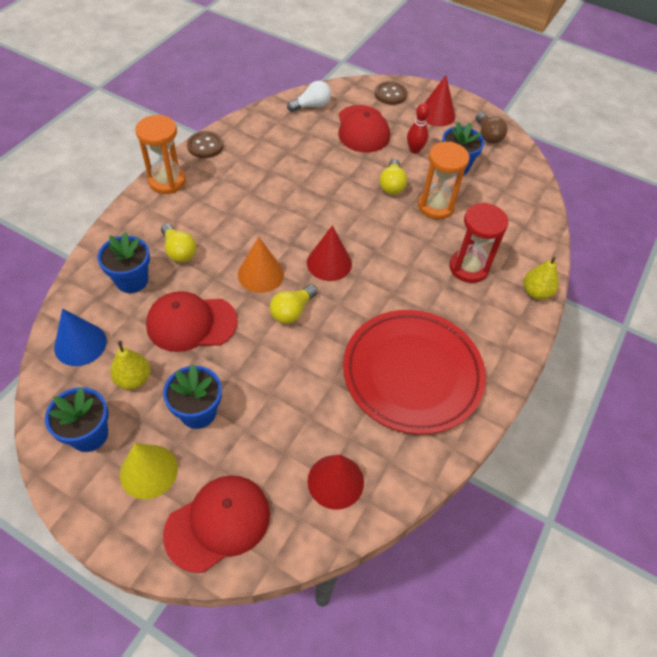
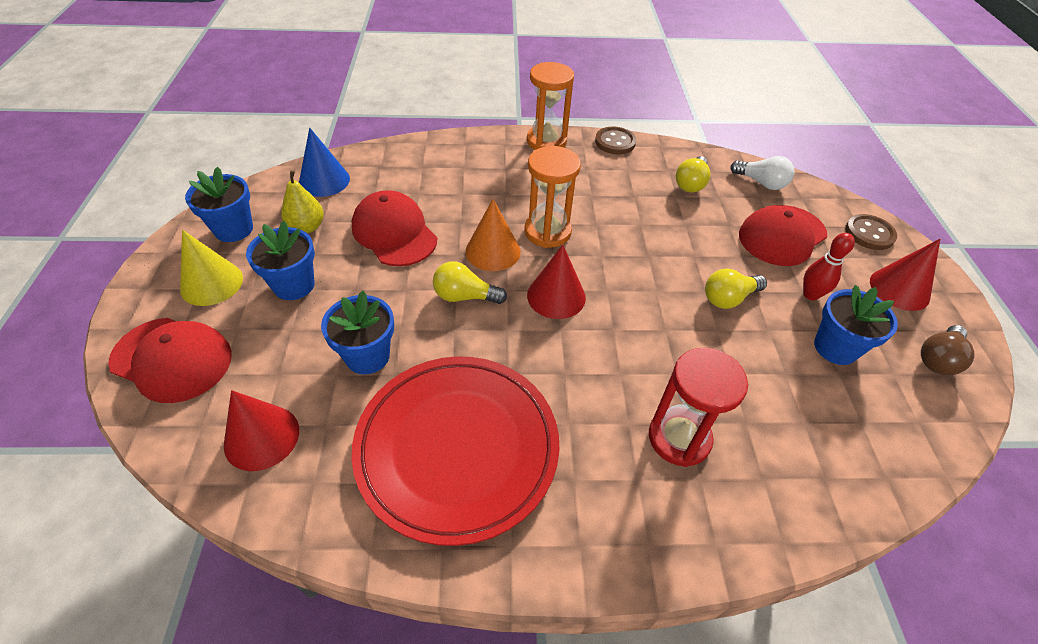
camera: 60 degrees right, 5 degrees down
blue flower pot [97,232,150,293] -> blue flower pot moved to [321,291,394,374]
yellow light bulb [161,224,197,263] -> yellow light bulb moved to [676,156,710,192]
orange hourglass [418,141,470,219] -> orange hourglass moved to [525,146,581,248]
yellow pear [523,256,559,300] -> none

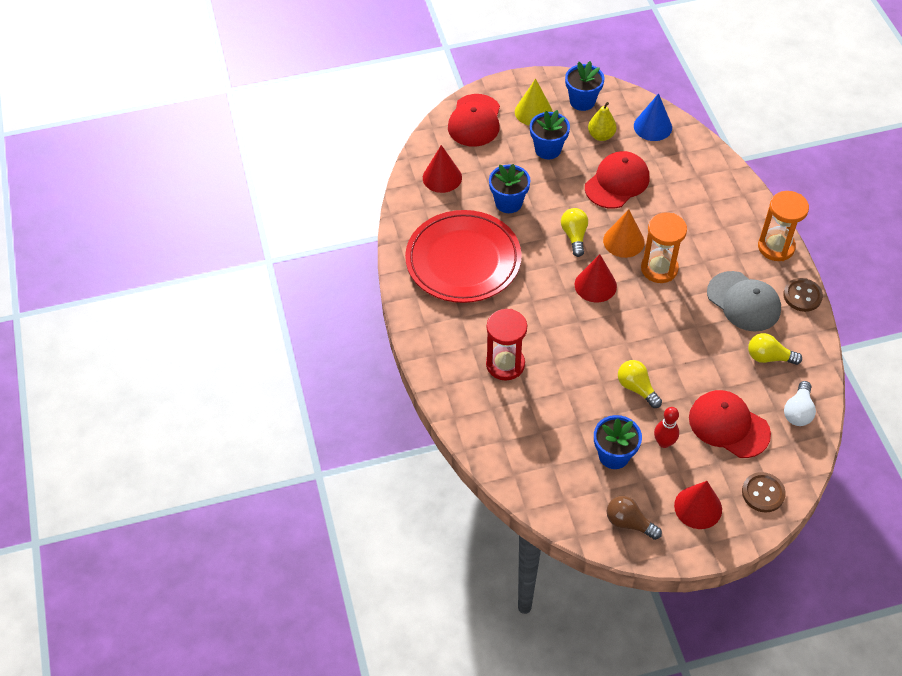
camera: 80 degrees right, 5 degrees up
none -> grey cap [707,271,781,332]

